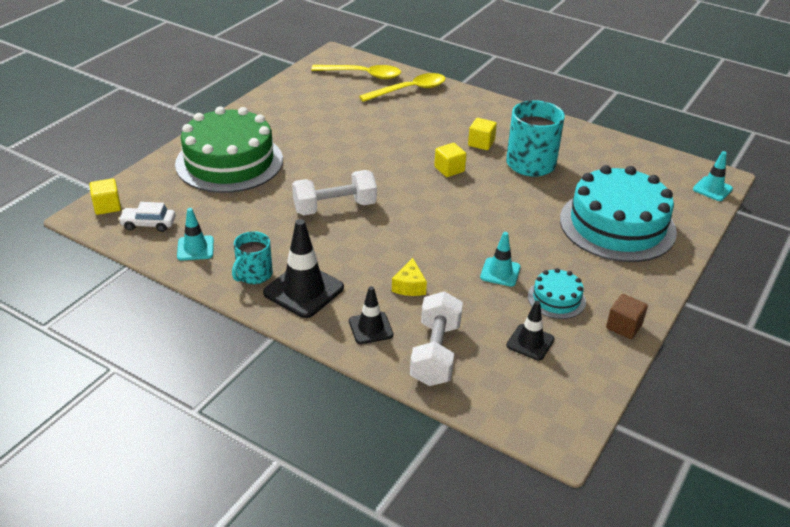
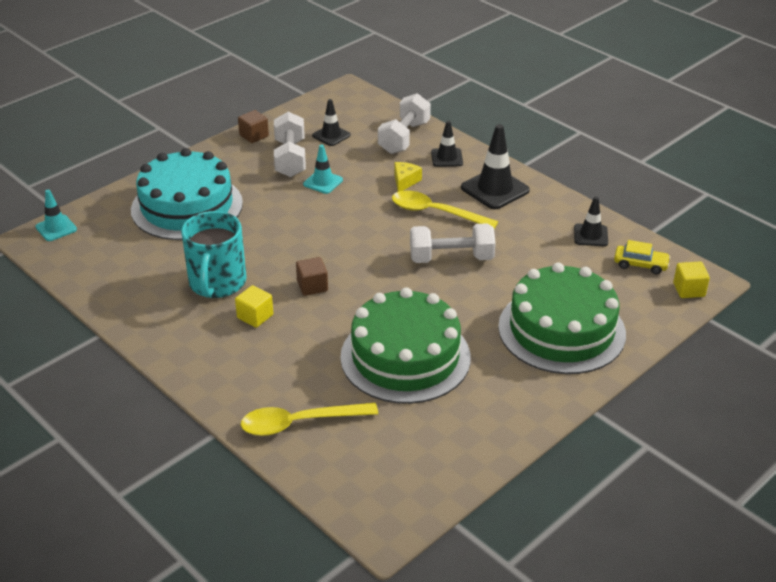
camera: 165 degrees left, 0 degrees up
white car [118,202,176,232] -> yellow car [614,240,671,274]
turquoise traffic cone [177,208,214,261] -> black traffic cone [574,197,608,246]
turquoise mug [232,231,273,284] -> none
yellow spoon [311,65,401,79] -> yellow spoon moved to [392,190,498,229]
yellow cube [434,143,466,177] -> brown cube [296,257,328,296]
turquoise cake [528,268,586,319] -> white dumbbell [274,112,306,177]
none -> green cake [340,287,471,404]

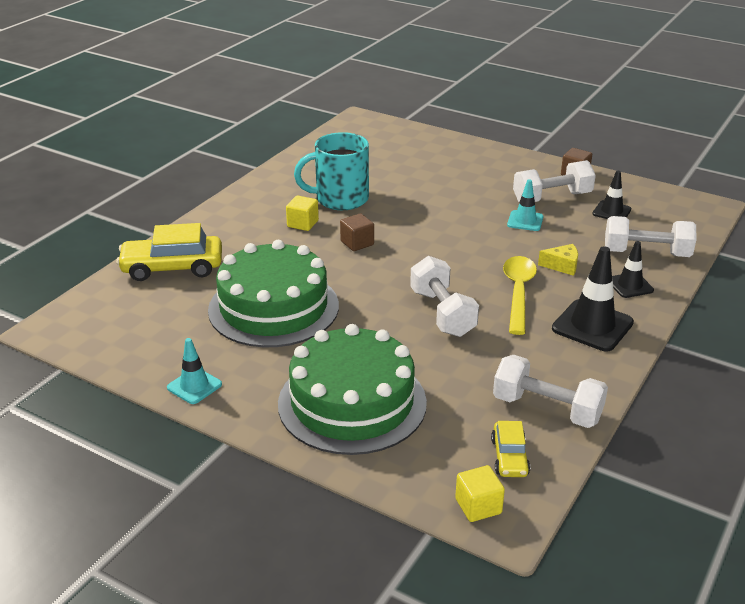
camera: 75 degrees right, 5 degrees down
turquoise traffic cone [35,190,77,241] -> turquoise traffic cone moved to [167,338,222,404]
turquoise cake [131,148,243,240] -> none
yellow spoon [241,403,378,436] -> yellow car [116,223,222,281]
black traffic cone [574,197,608,246] -> white dumbbell [493,355,608,428]

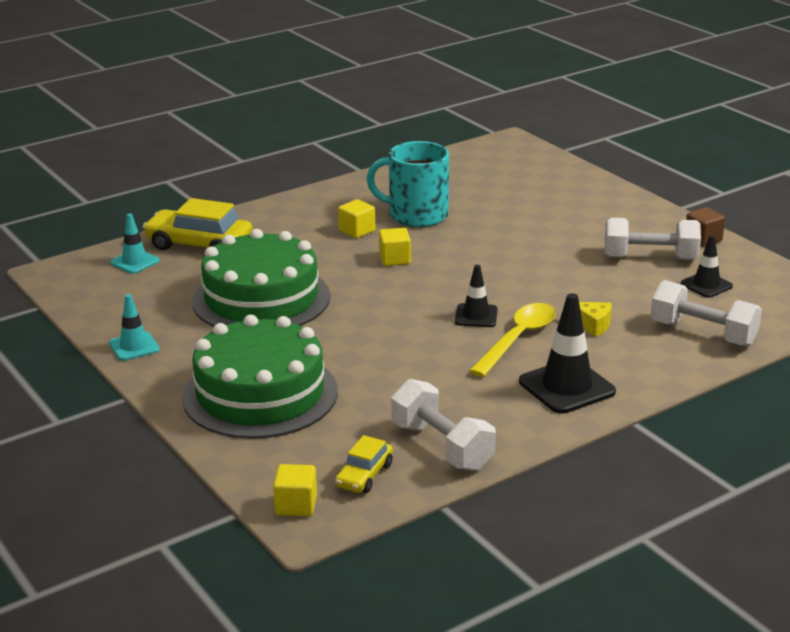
camera: 25 degrees right, 5 degrees down
brown cube [340,214,374,251] -> yellow cube [379,228,411,266]
white dumbbell [410,256,479,337] -> none
turquoise traffic cone [507,179,543,231] -> turquoise traffic cone moved to [110,214,160,274]
black traffic cone [612,241,654,298] -> black traffic cone moved to [455,265,498,327]

